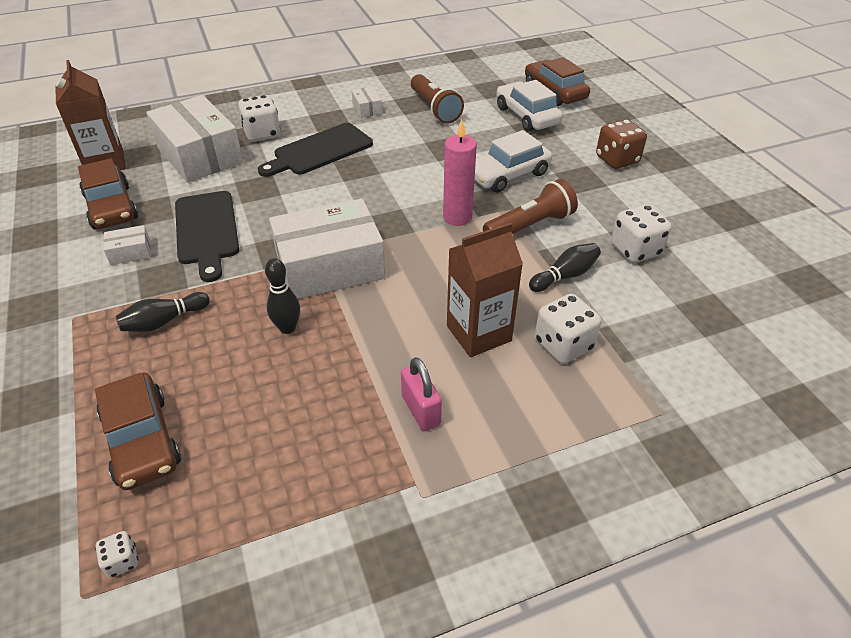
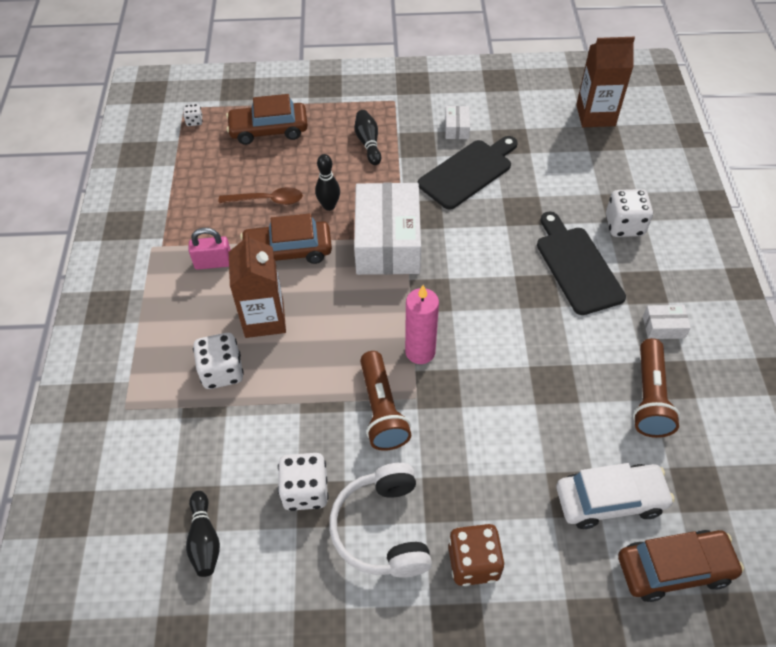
camera: 110 degrees right, 10 degrees up
brown car [78,158,138,229] -> brown car moved to [240,213,332,264]
white box [146,95,243,183] -> none
black cutting board [175,191,239,282] -> black cutting board turned 135 degrees clockwise [417,136,518,210]
brown flashlight [411,74,464,124] -> brown flashlight turned 75 degrees counterclockwise [633,338,680,438]
white car [475,130,552,193] -> none
black bowling pin [529,243,601,292] -> black bowling pin moved to [186,491,220,577]
none -> brown spoon [219,187,303,205]
none -> white headphones [329,463,432,578]

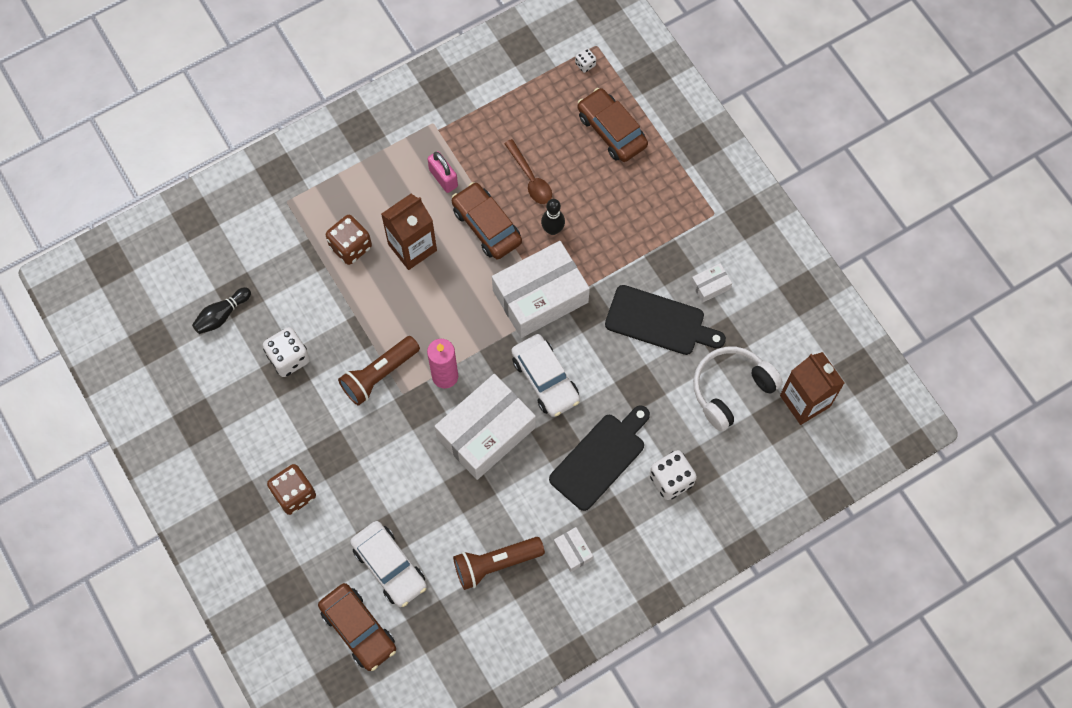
camera: 60 degrees right, 15 degrees up
white dice [193,333,244,389] -> brown dice [326,215,372,265]
white headphones [329,463,432,578] -> white headphones moved to [693,347,783,432]
black bowling pin [355,110,381,165] -> none
none -> white box [434,374,536,480]
none -> white car [511,334,580,417]

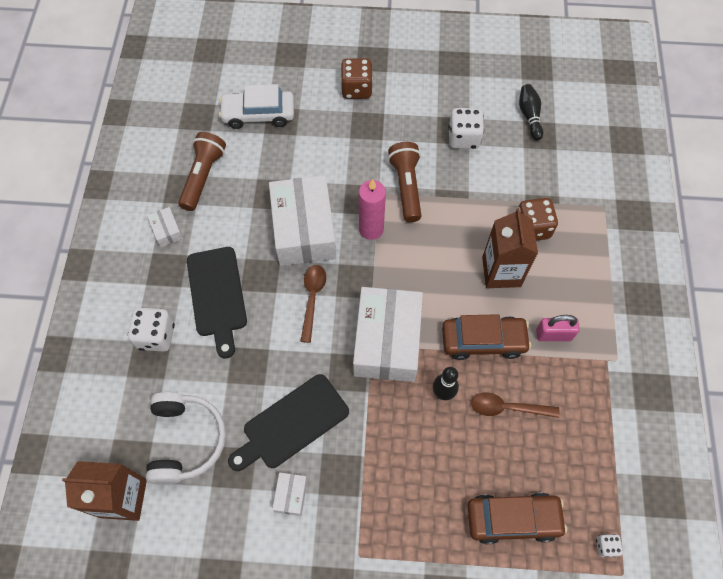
camera: 125 degrees right, 5 degrees down
brown car [318,583,396,671] -> none
white car [511,334,580,417] -> brown spoon [300,265,326,343]
white box [554,527,593,572] -> white box turned 60 degrees clockwise [147,207,183,247]

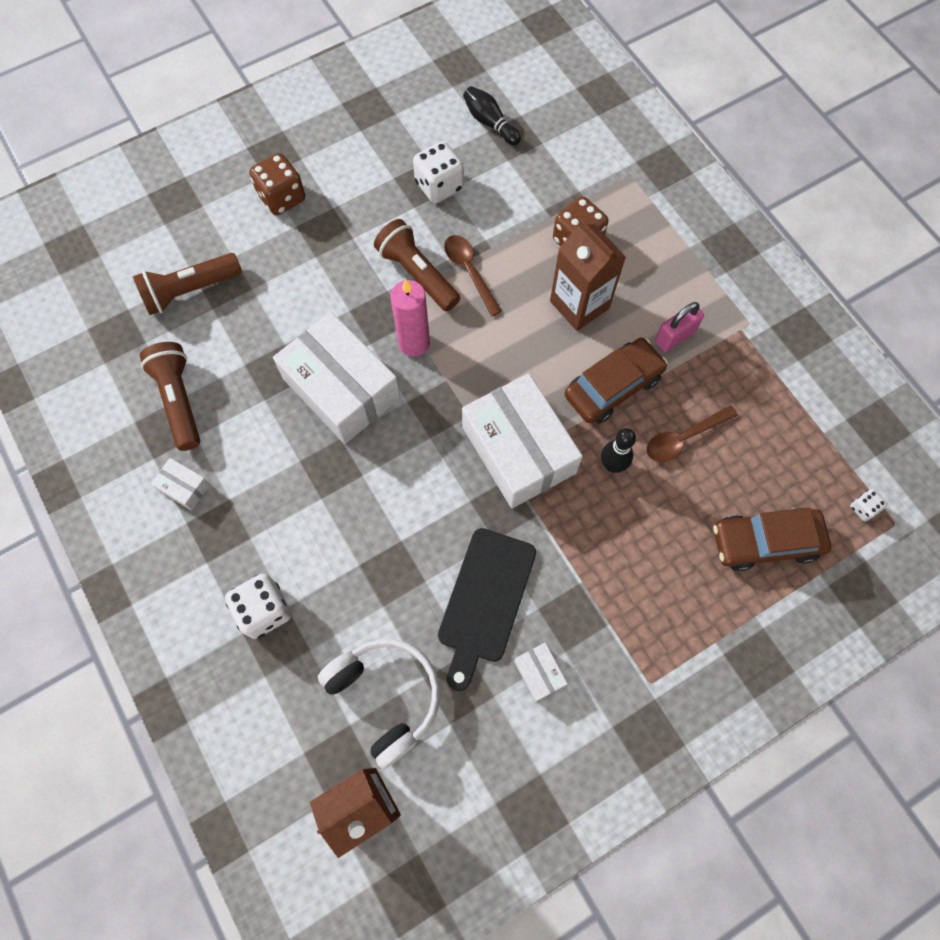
camera: 35 degrees left, 5 degrees up
black cutting board [187,247,247,358] -> none
white car [219,84,294,129] -> brown flashlight [133,253,242,315]
brown spoon [300,265,326,343] -> brown spoon moved to [444,235,502,316]
brown car [467,493,567,544] -> brown car turned 150 degrees counterclockwise [713,507,831,571]

